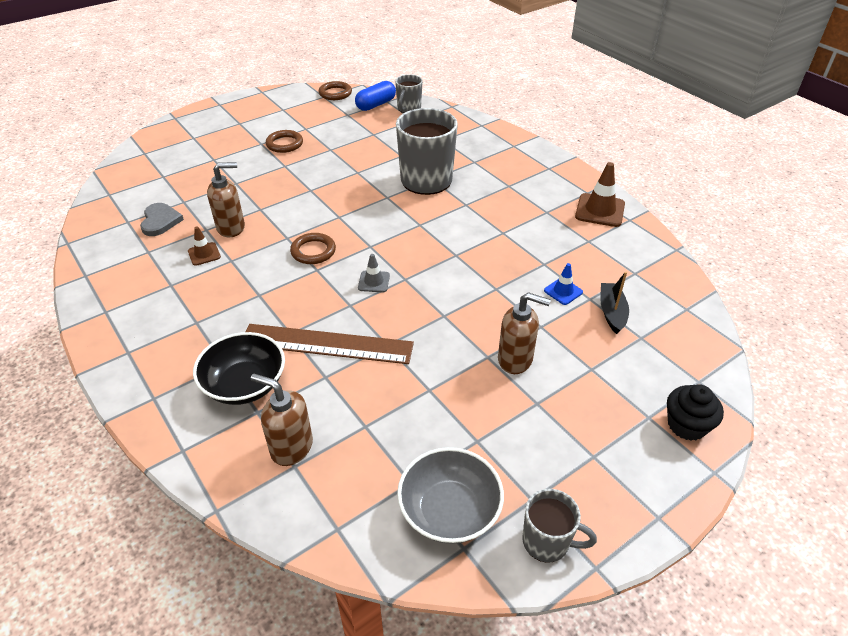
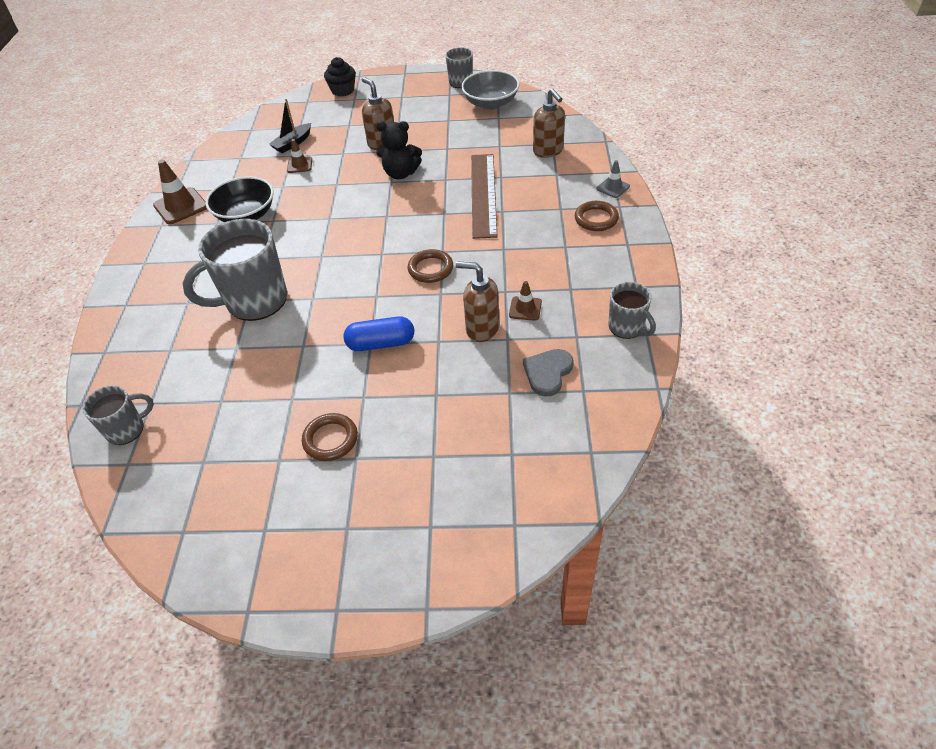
camera: 140 degrees left, 5 degrees up
black bowl [193,332,285,405] -> black bowl moved to [205,176,274,222]
brown ruler [246,324,414,364] -> brown ruler turned 45 degrees clockwise [471,154,498,239]
brown ring [319,81,352,100] -> brown ring moved to [575,201,619,231]
blue capsule [355,81,396,111] -> blue capsule moved to [343,316,414,351]
grey traffic cone [358,254,390,292] -> grey traffic cone moved to [597,160,630,198]
blue traffic cone [544,263,583,305] -> brown traffic cone [287,139,312,173]
none -> black teddy bear [376,121,422,179]
none -> grey mug [609,282,656,339]

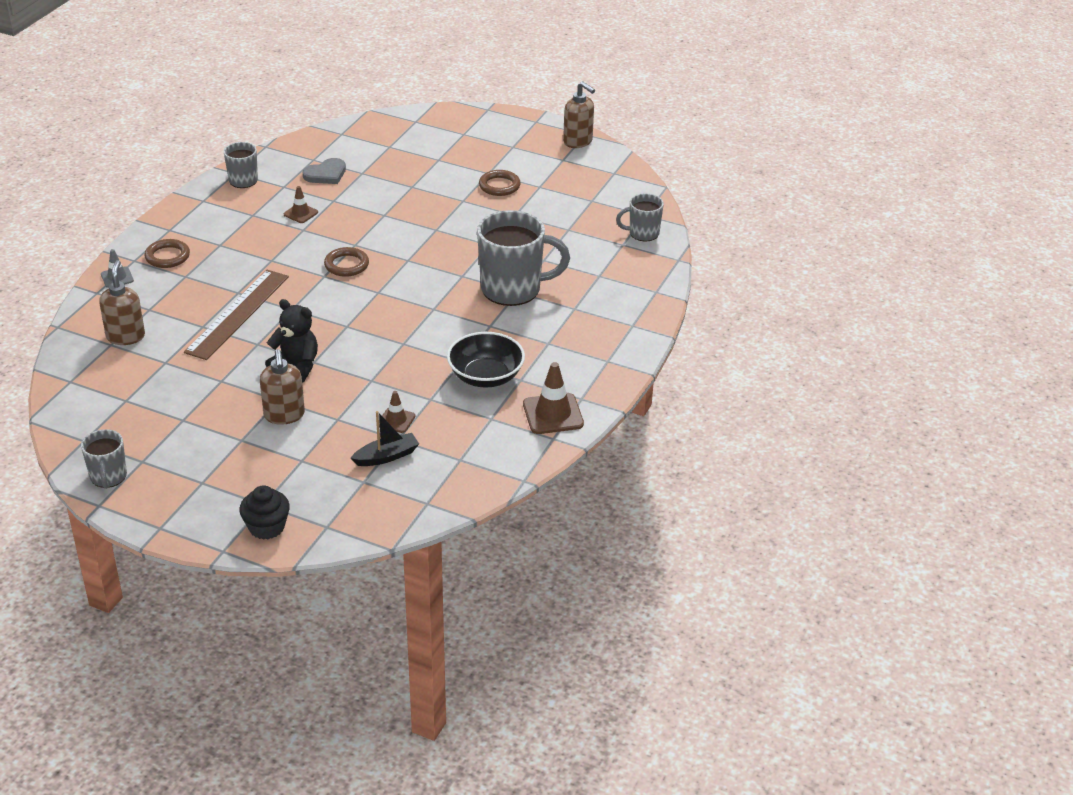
camera: 160 degrees left, 10 degrees down
blue capsule [343,316,414,351] -> none
brown soap dispenser [456,261,499,342] -> brown soap dispenser moved to [563,81,595,148]
grey bowl [461,70,520,110] -> none

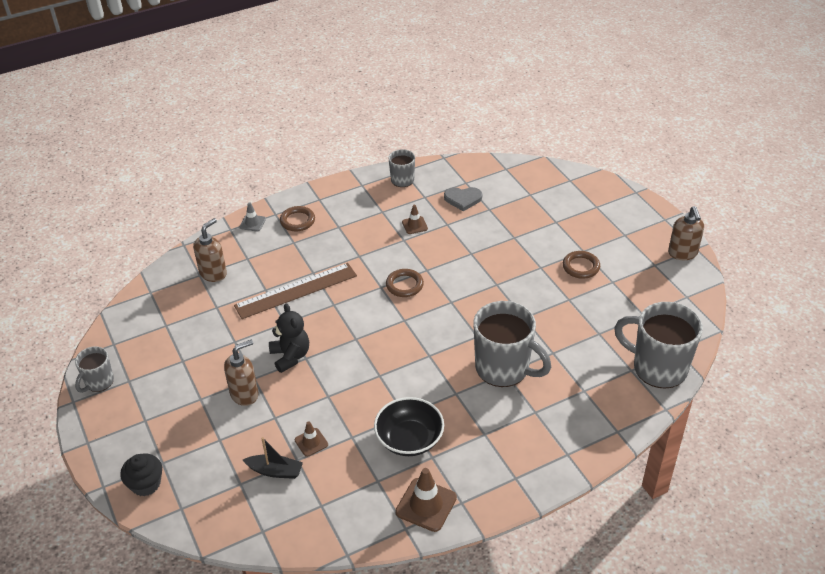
camera: 40 degrees right, 5 degrees up
brown soap dispenser [260,349,305,425] -> brown soap dispenser turned 150 degrees counterclockwise [224,340,258,406]
grey mug [616,193,664,241] -> grey mug [614,302,703,389], size x1.88

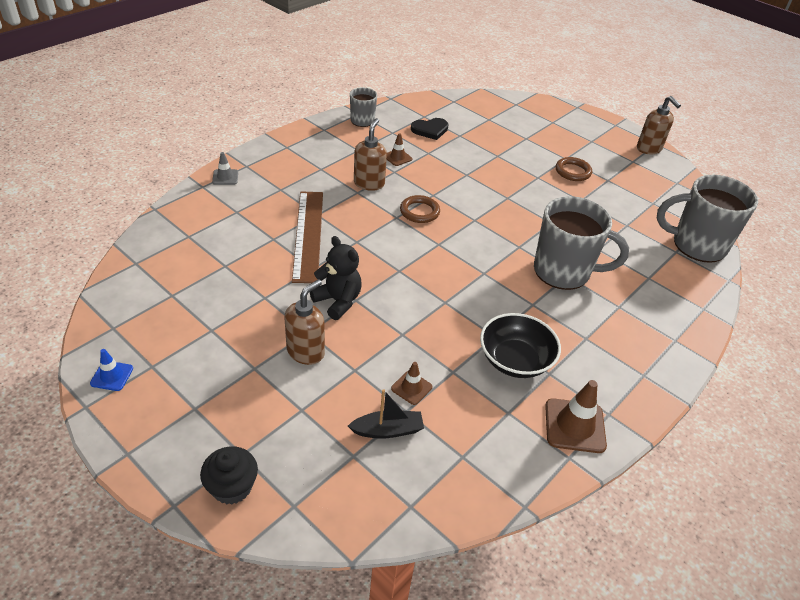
camera: 25 degrees left, 0 degrees up
grey mug [75,346,114,393] -> blue traffic cone [90,349,133,391]
brown soap dispenser [193,218,227,282] -> brown soap dispenser moved to [354,118,387,191]
brown ruler [234,263,357,319] -> brown ruler turned 45 degrees counterclockwise [292,192,323,283]
brown ring [280,206,315,231] -> none
grey heart [444,187,482,211] -> black heart [411,118,449,140]

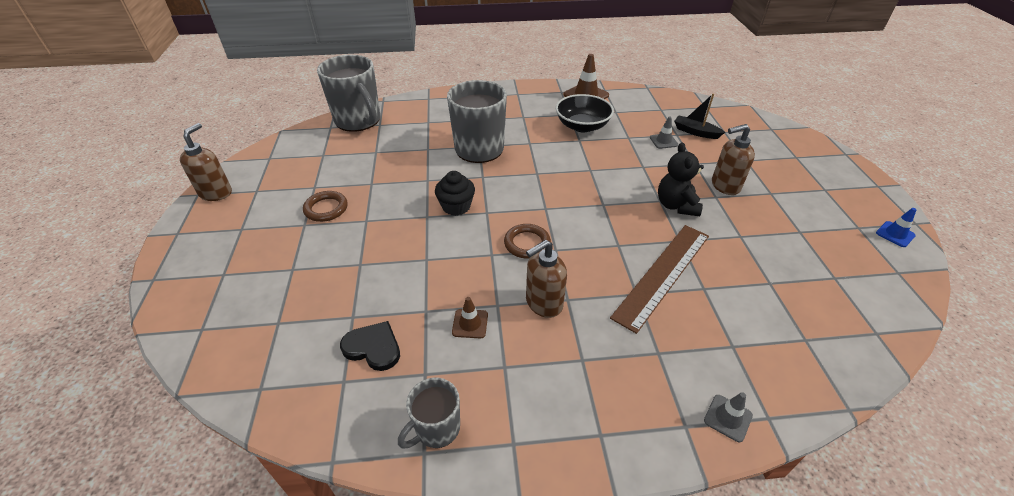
camera: 135 degrees left, 0 degrees up
black cupcake [200,446,258,505] -> black cupcake moved to [435,171,475,216]
brown traffic cone [391,362,433,405] -> grey traffic cone [650,117,678,149]

